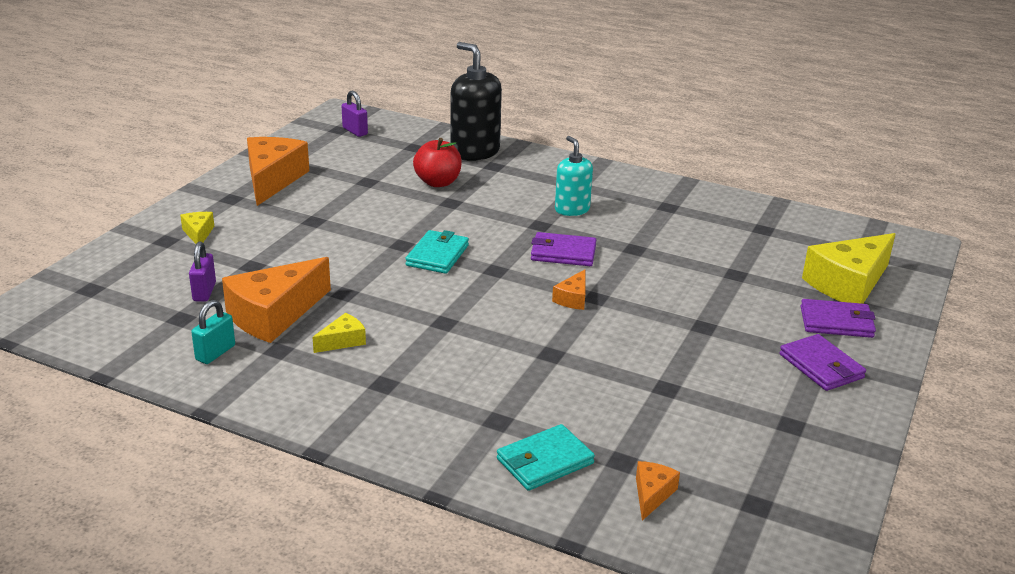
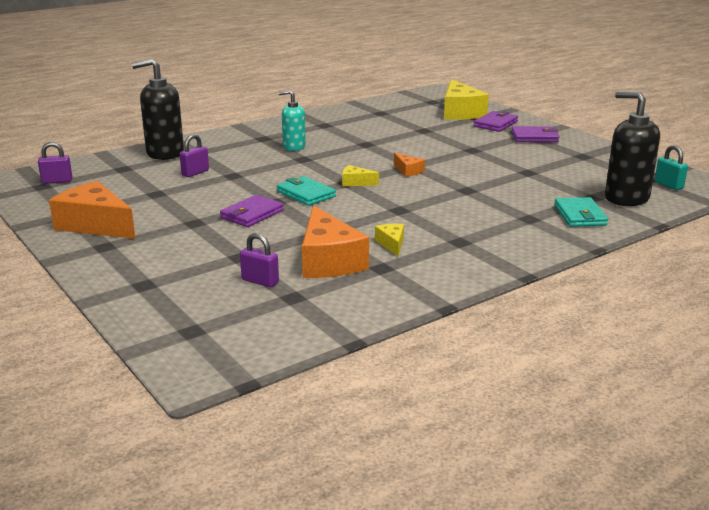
camera: 60 degrees left, 5 degrees down
yellow cheese [180,212,214,244] -> yellow cheese moved to [342,165,379,187]
turquoise padlock [191,300,235,364] -> turquoise padlock moved to [655,145,688,190]
red apple [413,138,462,187] -> purple padlock [180,134,209,177]
purple wallet [531,232,596,266] -> purple wallet moved to [220,195,284,227]
orange cheese [636,461,680,521] -> black soap dispenser [605,91,660,206]

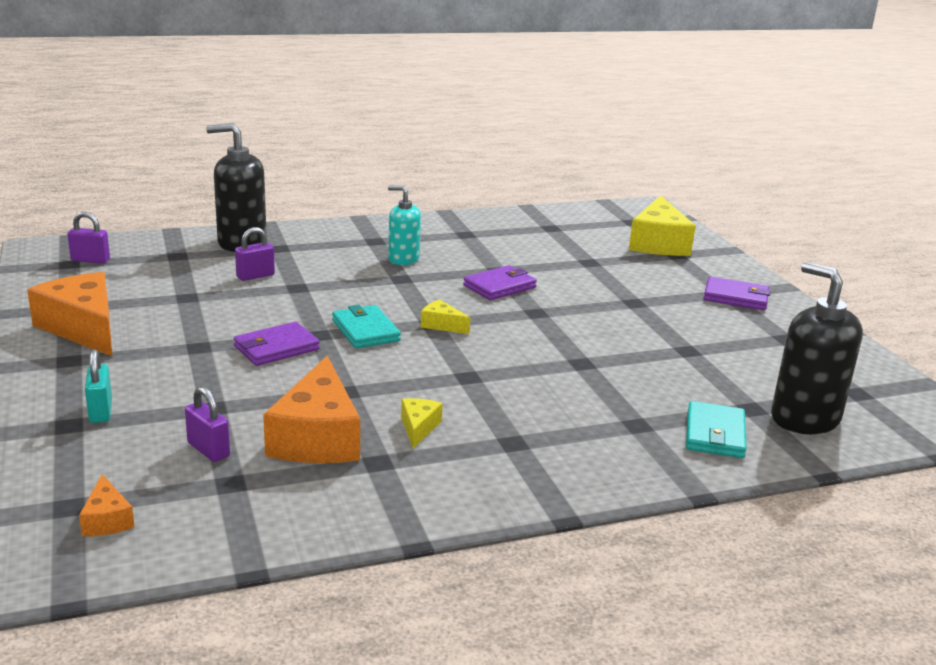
camera: 15 degrees right, 0 degrees up
orange cheese [394,153,425,177] -> orange cheese moved to [79,474,134,536]
purple wallet [474,111,518,132] -> purple wallet moved to [463,265,537,300]
turquoise padlock [655,145,688,190] -> turquoise padlock moved to [85,349,112,423]

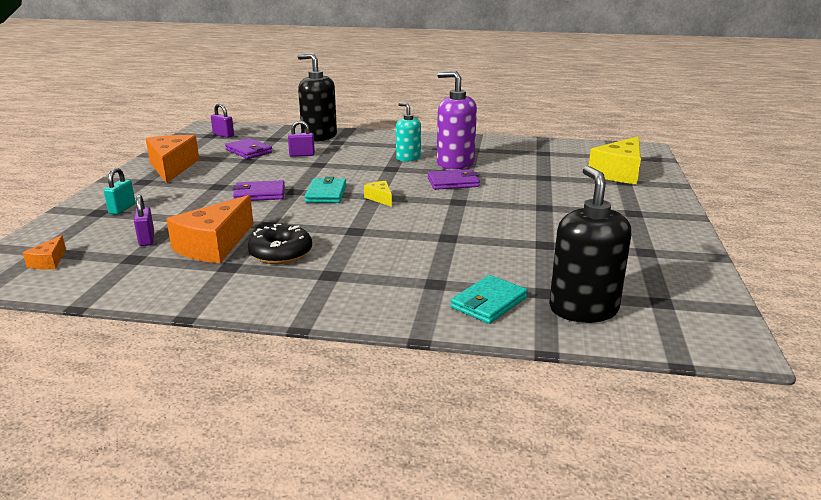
camera: 30 degrees right, 0 degrees up
yellow cheese [401,398,443,448] -> black donut [248,224,312,264]
purple wallet [704,277,771,310] -> purple wallet moved to [225,138,272,159]
none -> purple soap dispenser [437,71,477,170]

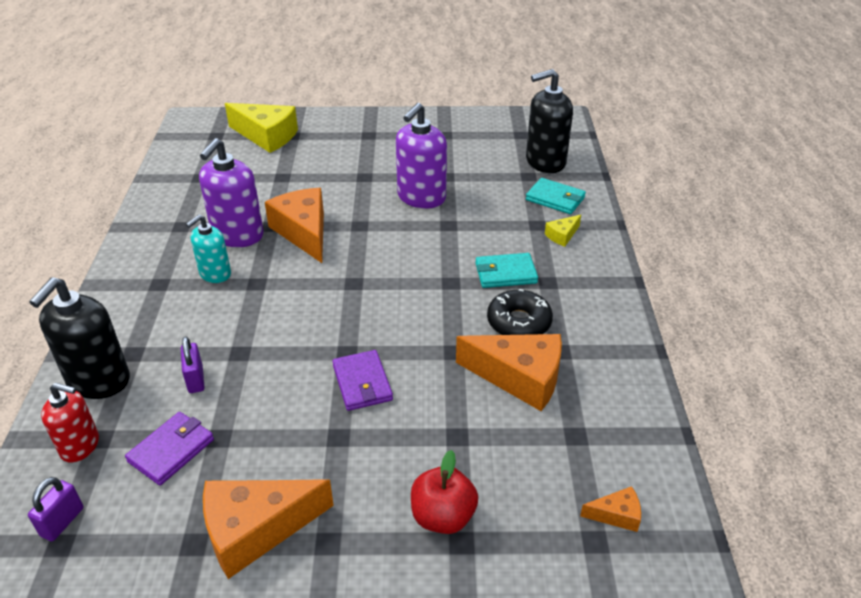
camera: 100 degrees left, 15 degrees up
turquoise padlock [104,168,135,215] -> red apple [411,450,478,534]
purple padlock [134,194,154,246] -> none
turquoise wallet [305,177,347,203] -> turquoise wallet moved to [475,253,538,288]
yellow cheese [364,181,392,207] -> yellow cheese moved to [545,215,581,247]
purple wallet [428,169,480,190] -> orange cheese [265,188,324,263]
none -> red soap dispenser [41,383,99,463]
none -> purple soap dispenser [396,103,447,209]

